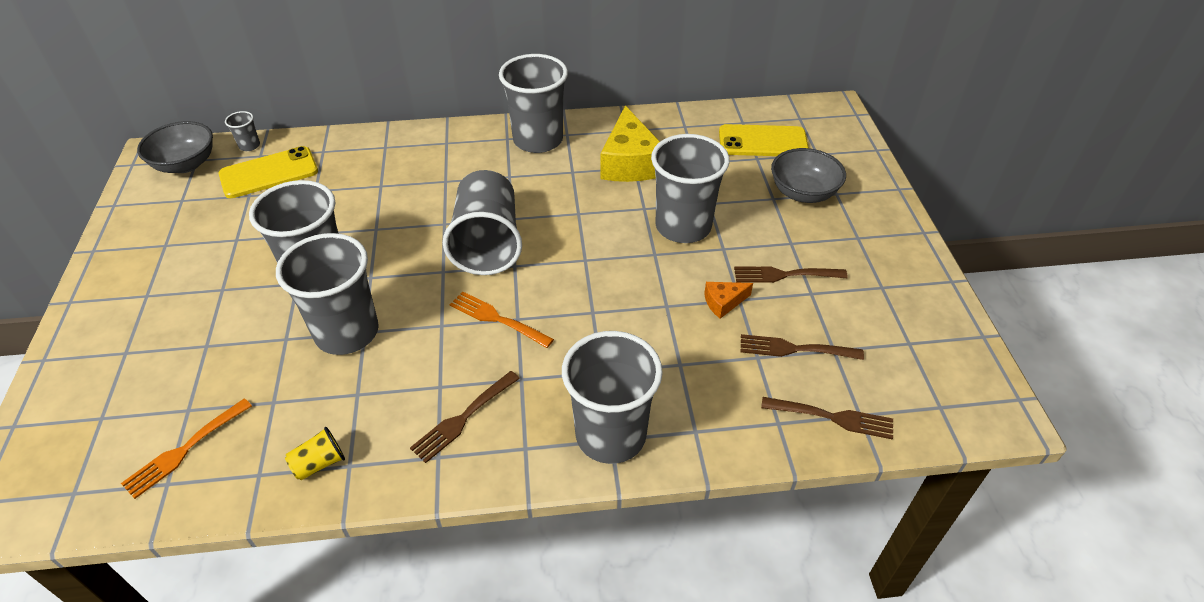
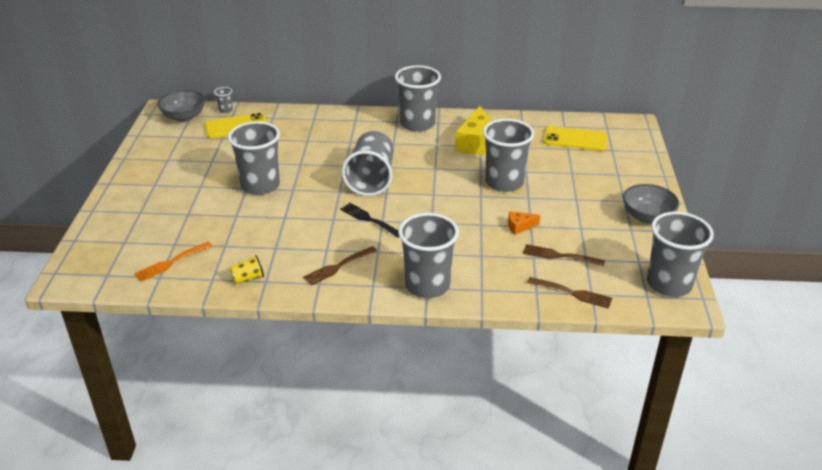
camera: 10 degrees right, 10 degrees down
grey cup [276,233,379,355] -> grey cup moved to [647,212,714,297]
orange fork [449,291,554,348] -> black fork [340,203,399,238]
brown fork [734,267,848,283] -> none
grey bowl [771,148,846,203] -> grey bowl moved to [623,184,679,224]

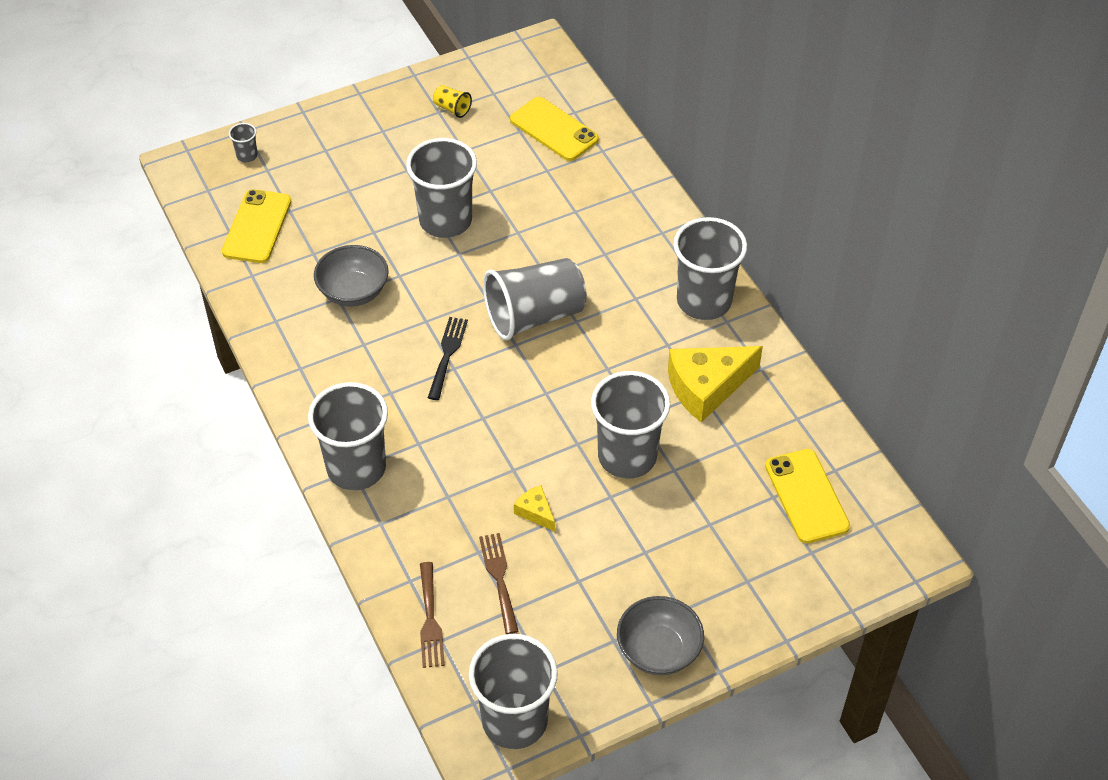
camera: 60 degrees right, 15 degrees up
orange fork [134,242,212,282] -> yellow phone [222,189,291,263]
grey bowl [158,90,205,122] -> grey bowl moved to [314,245,389,307]
grey cup [214,87,233,113] -> grey cup moved to [229,123,258,163]
yellow cup [230,255,264,284] -> yellow cup moved to [433,85,472,118]
brown fork [303,246,377,286] -> none
orange cheese [508,211,540,235] -> yellow cheese [514,485,555,531]

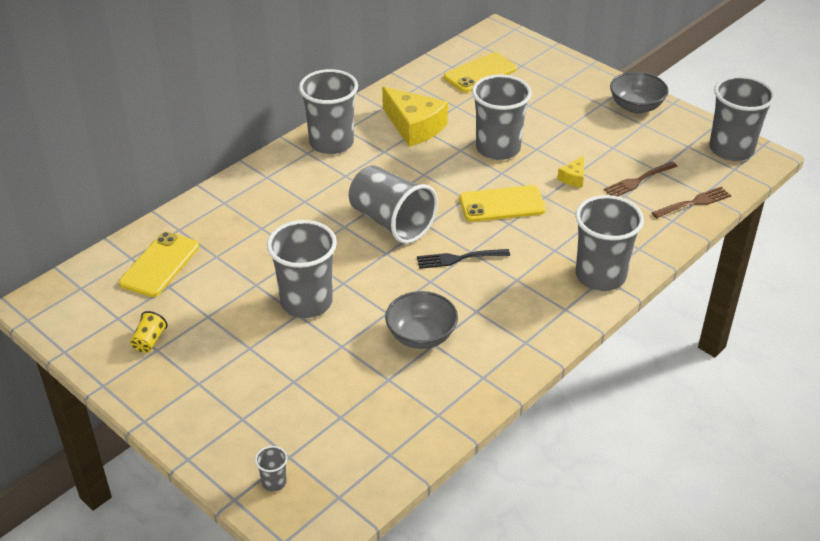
camera: 110 degrees left, 10 degrees down
yellow phone [222,189,291,263] -> yellow phone moved to [460,185,546,222]

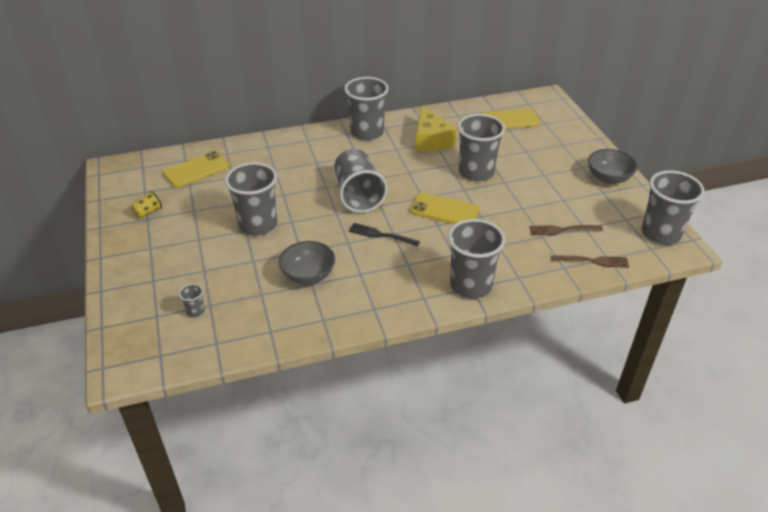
camera: 30 degrees right, 0 degrees up
grey cup [255,446,288,492] -> grey cup moved to [179,284,205,317]
yellow cheese [557,156,584,187] -> none

